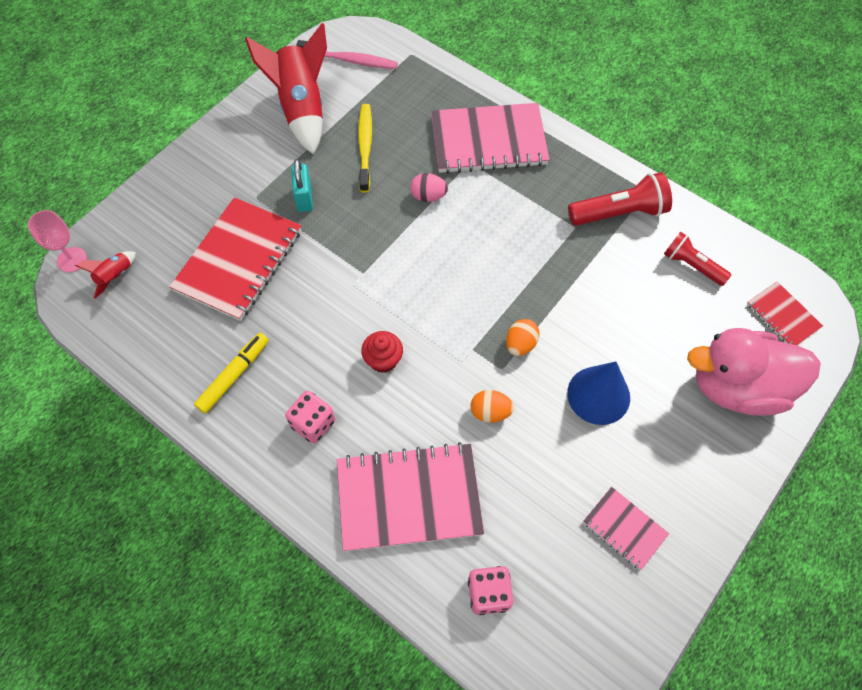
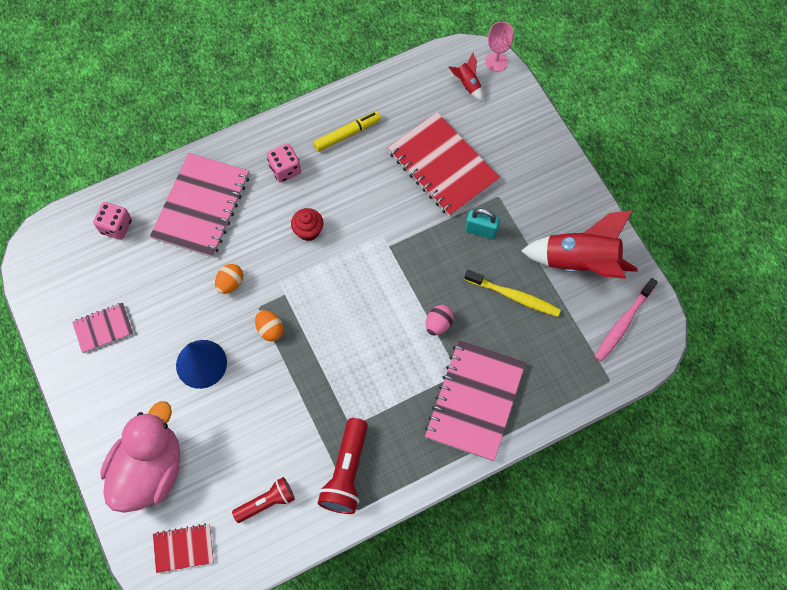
camera: 115 degrees right, 5 degrees up
yellow marker [194,333,269,414] -> yellow marker turned 90 degrees counterclockwise [313,111,381,152]

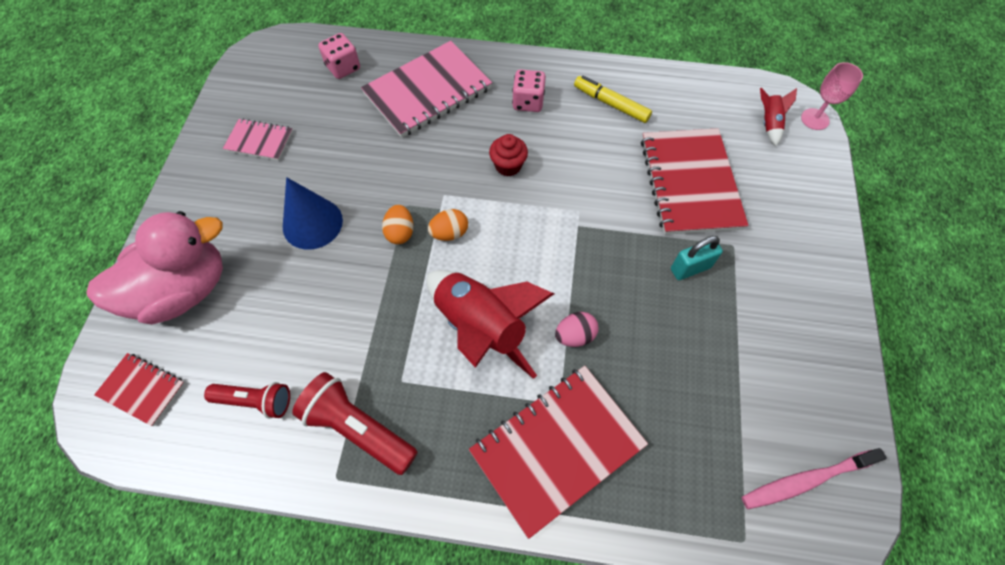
camera: 35 degrees right, 5 degrees down
orange egg [215,264,243,294] -> orange egg moved to [428,209,468,241]
yellow marker [313,111,381,152] -> yellow marker turned 150 degrees counterclockwise [574,76,652,123]
red flashlight [318,418,368,514] -> red flashlight turned 75 degrees clockwise [292,372,418,475]
pink notebook [425,340,526,461] -> red notebook [469,366,648,539]
yellow toothbrush [464,270,561,317] -> none
turquoise padlock [465,208,500,239] -> turquoise padlock turned 75 degrees counterclockwise [671,236,723,280]
red rocket [521,210,638,279] -> red rocket moved to [427,270,554,379]

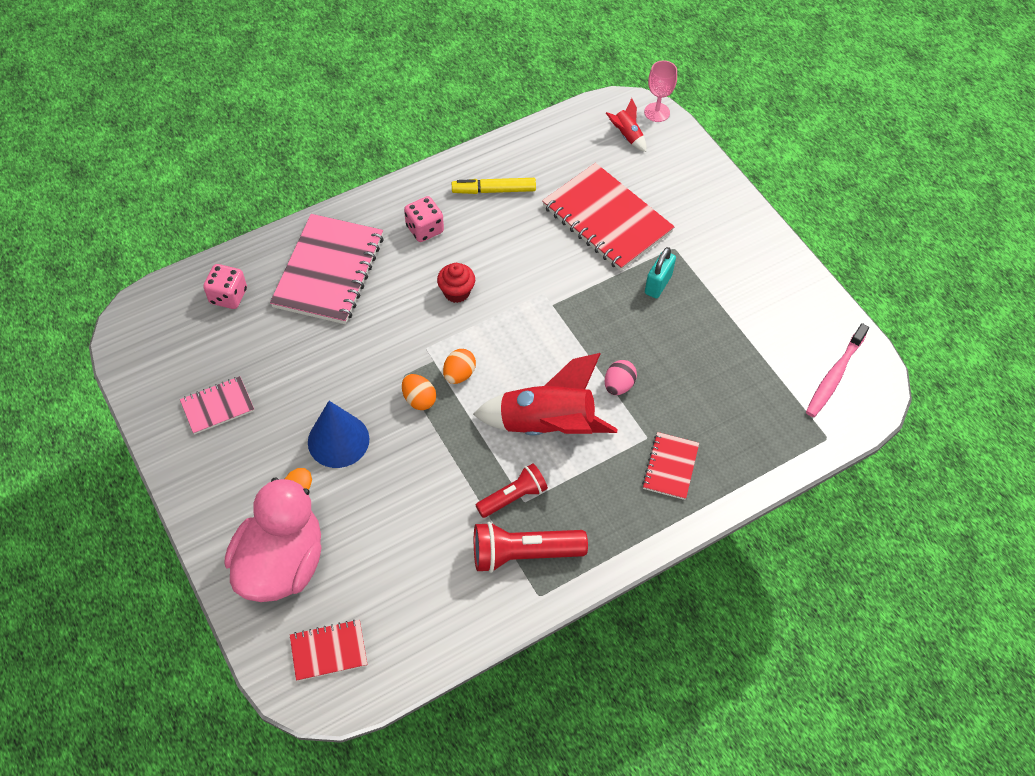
camera: 40 degrees left, 5 degrees down
red flashlight [204,382,290,419] -> red flashlight moved to [476,463,548,518]
red notebook [469,366,648,539] -> red notebook [642,432,699,500], size x0.51

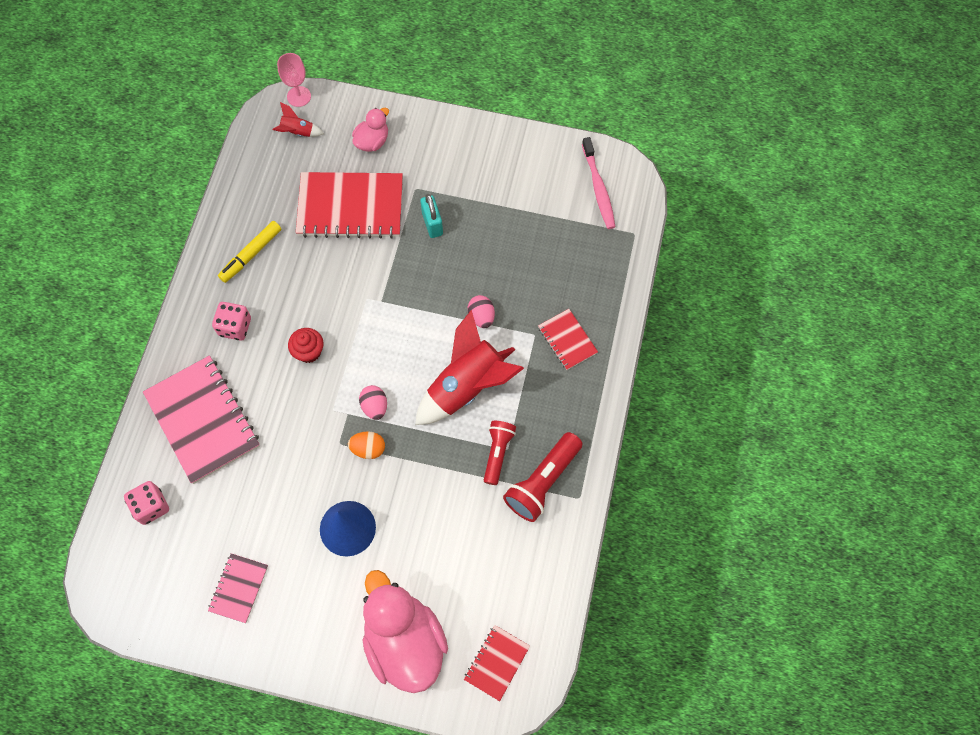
camera: 45 degrees left, 10 degrees up
orange egg [443,349,476,384] -> pink egg [359,385,387,420]
none -> pink duck [352,108,389,152]

